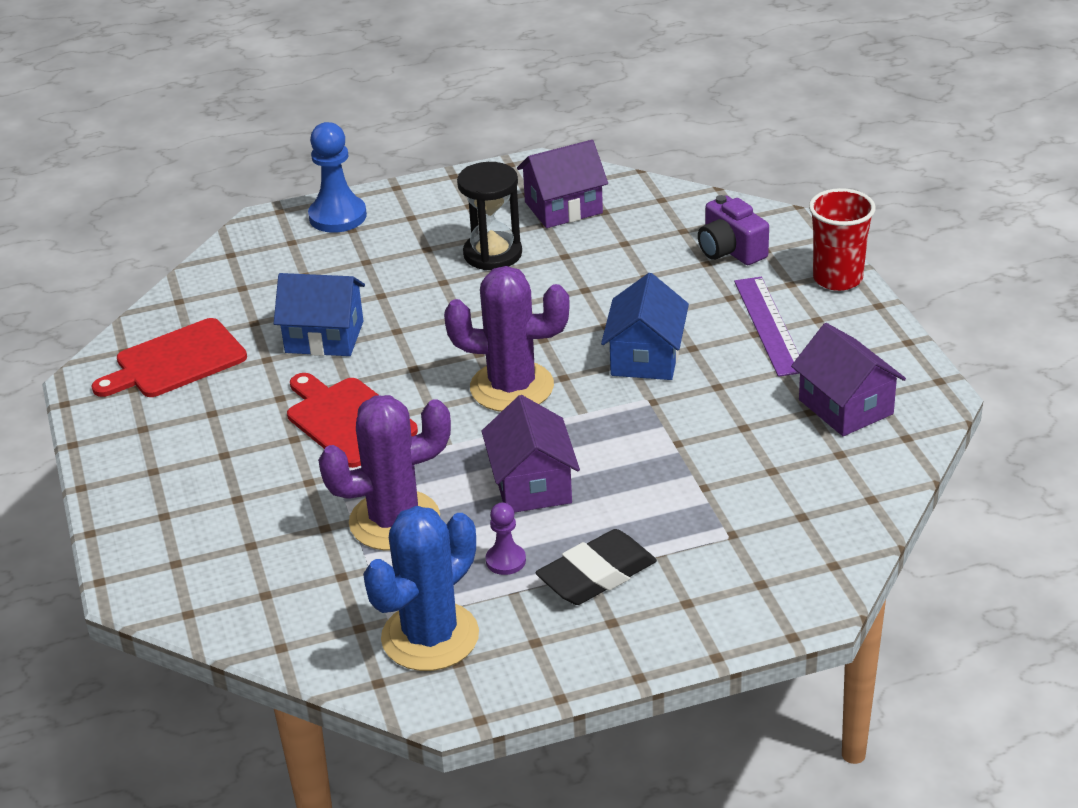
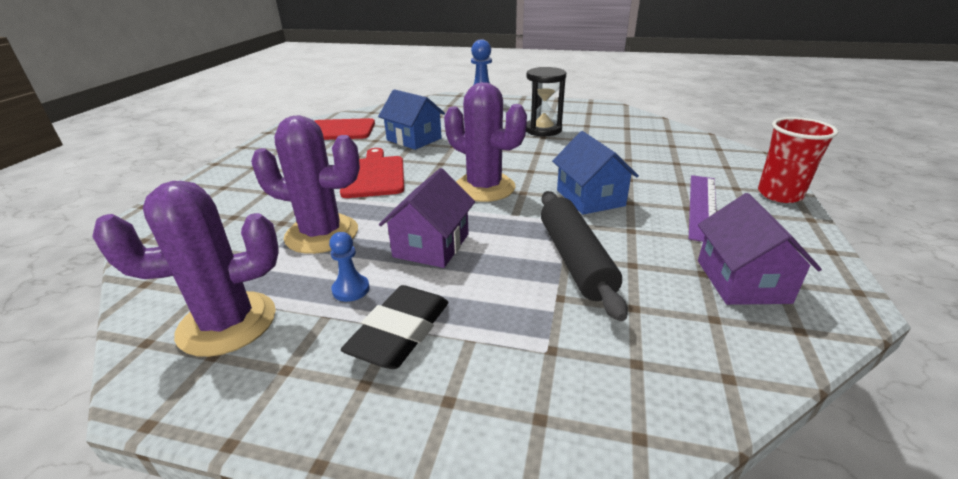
camera: 30 degrees right, 5 degrees down
blue cactus [363,506,479,671] -> purple cactus [92,181,279,357]
purple pawn [486,503,526,575] -> blue pawn [329,232,370,302]
purple house [517,140,608,228] -> none
black eraser [536,529,657,605] -> black eraser turned 60 degrees counterclockwise [341,285,449,369]
blue house [601,273,689,380] -> blue house turned 60 degrees counterclockwise [552,131,639,215]
purple camera [698,195,769,265] -> none
none -> black rolling pin [541,191,628,321]

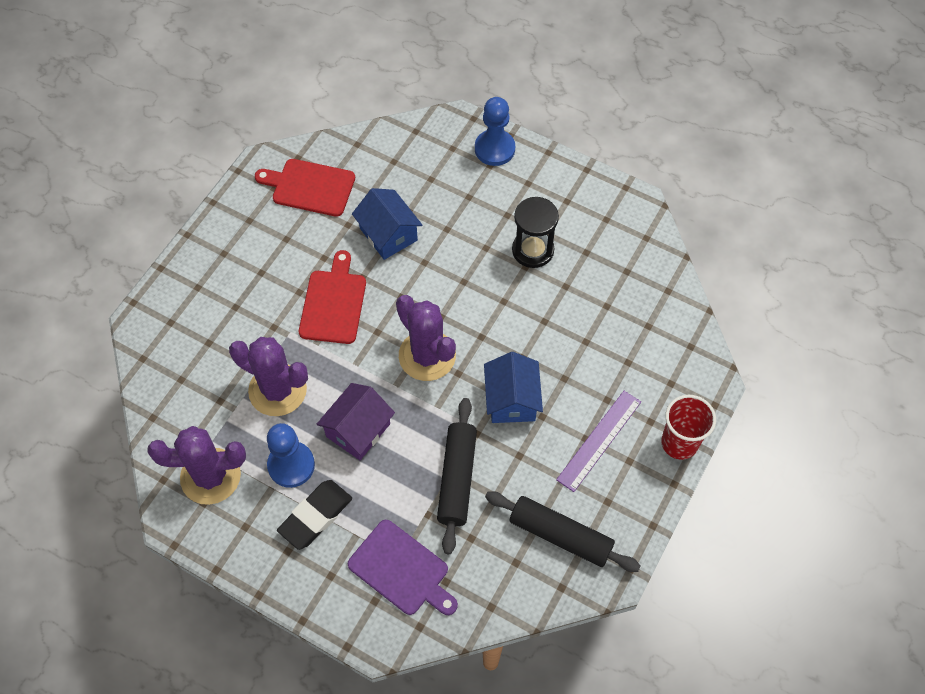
camera: 15 degrees right, 30 degrees up
blue pawn [329,232,370,302] -> blue pawn [267,423,315,488], size x1.82
purple house [698,193,822,305] -> black rolling pin [485,491,641,572]
none -> purple cutting board [348,520,458,615]

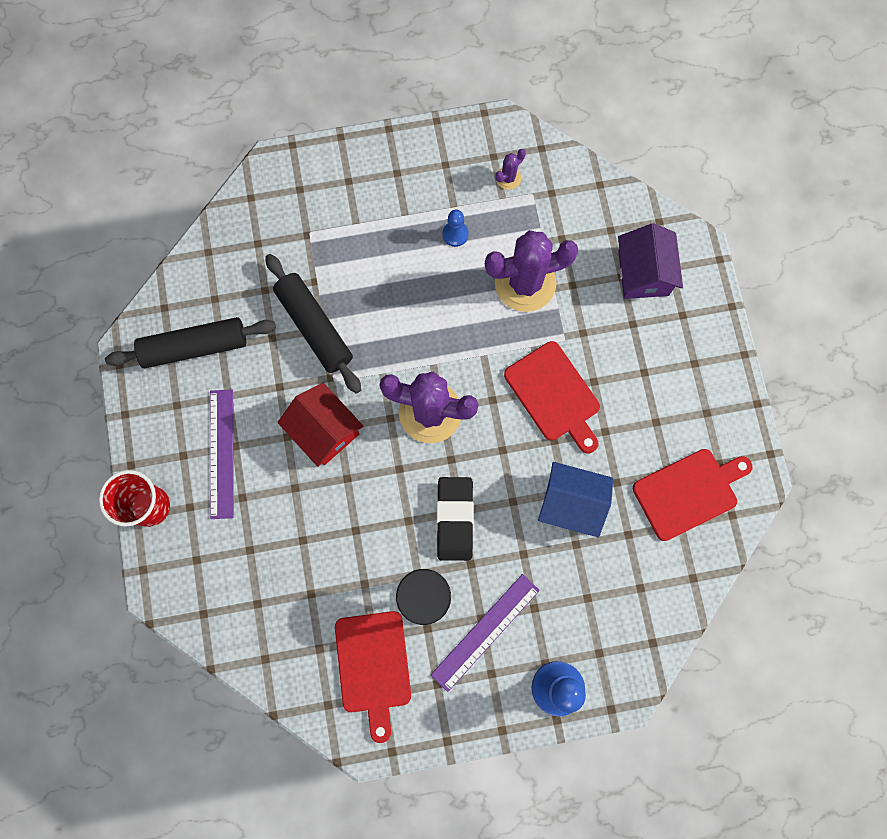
camera: 140 degrees right, 15 degrees up
purple cactus [147,426,246,505] -> purple cactus [495,149,526,190], size x0.43
blue pawn [267,423,315,488] -> blue pawn [443,210,469,247], size x0.55
black eraser [277,480,352,550] -> black eraser moved to [437,477,474,561]
purple house [317,383,395,460] -> purple house moved to [618,223,683,299]
purple cutting board [348,520,458,615] -> none
blue house [484,352,543,423] -> red house [278,383,363,467]
none -> red cutting board [335,611,411,743]
none -> purple ruler [431,574,540,692]

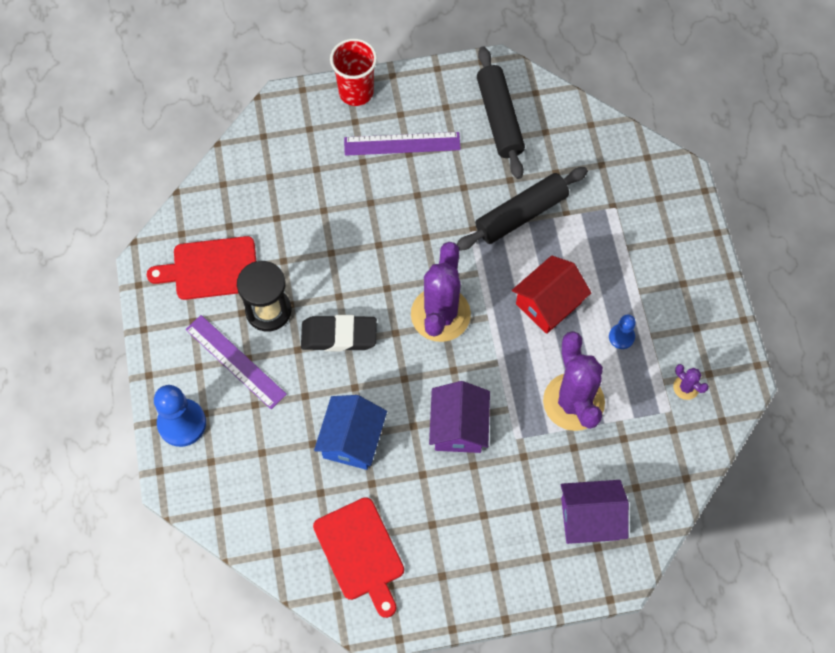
camera: 90 degrees right, 10 degrees down
red house [278,383,363,467] -> red house moved to [512,255,591,334]
red cutting board [504,341,600,453] -> purple house [429,381,490,453]

